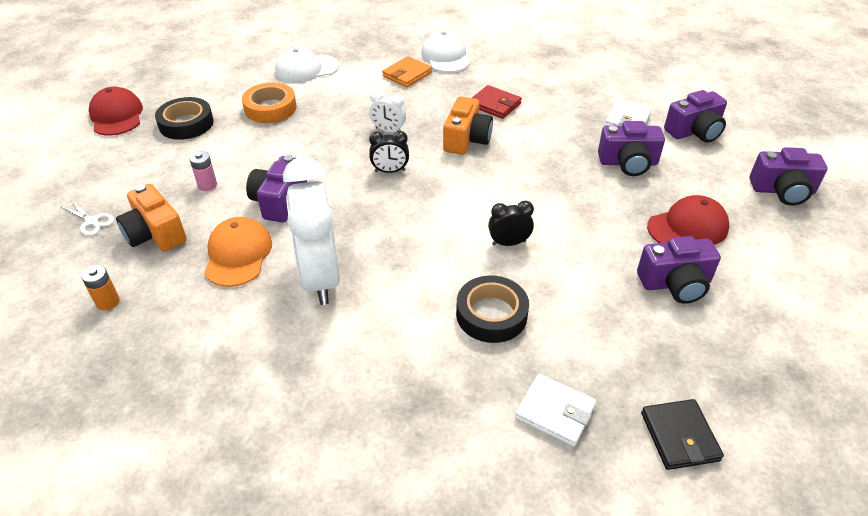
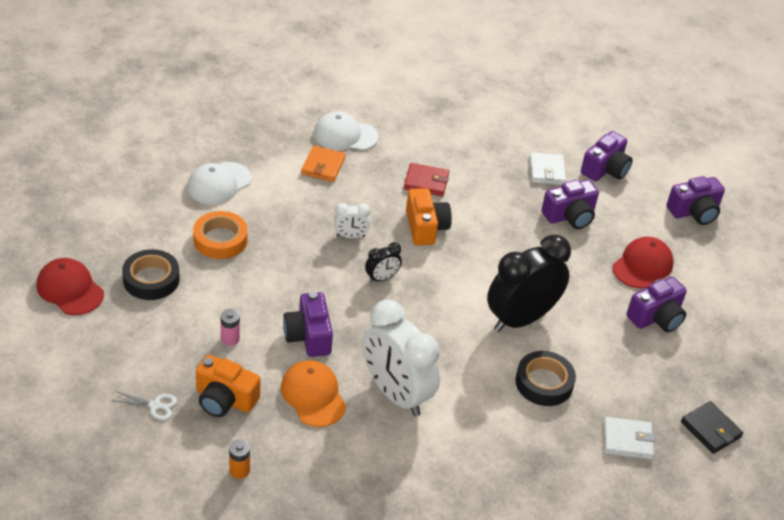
camera: 30 degrees left, 0 degrees up
white cap [421,31,470,73] -> white cap turned 45 degrees counterclockwise [314,112,378,150]
black clock [488,200,534,246] -> black clock [487,235,571,332], size x2.25

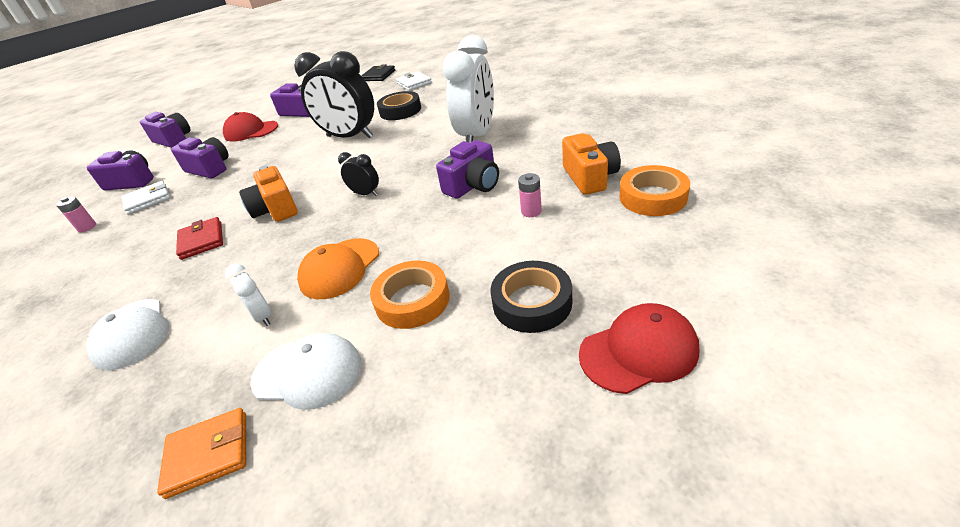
camera: 115 degrees left, 5 degrees down
red cap [36,258,104,315] -> red cap turned 120 degrees counterclockwise [579,303,699,394]
white scissors [112,391,177,420] -> orange tape [619,165,690,216]
orange battery [229,440,250,479] -> none
orange cap [281,360,346,427] -> orange cap moved to [297,238,379,299]
orange wallet [301,146,346,182] -> orange wallet moved to [157,408,246,499]
white clock [334,203,370,238] -> white clock moved to [225,264,272,326]
orange camera [406,188,452,246] -> orange camera turned 75 degrees counterclockwise [239,165,298,222]
none -> pink battery [56,196,96,232]

